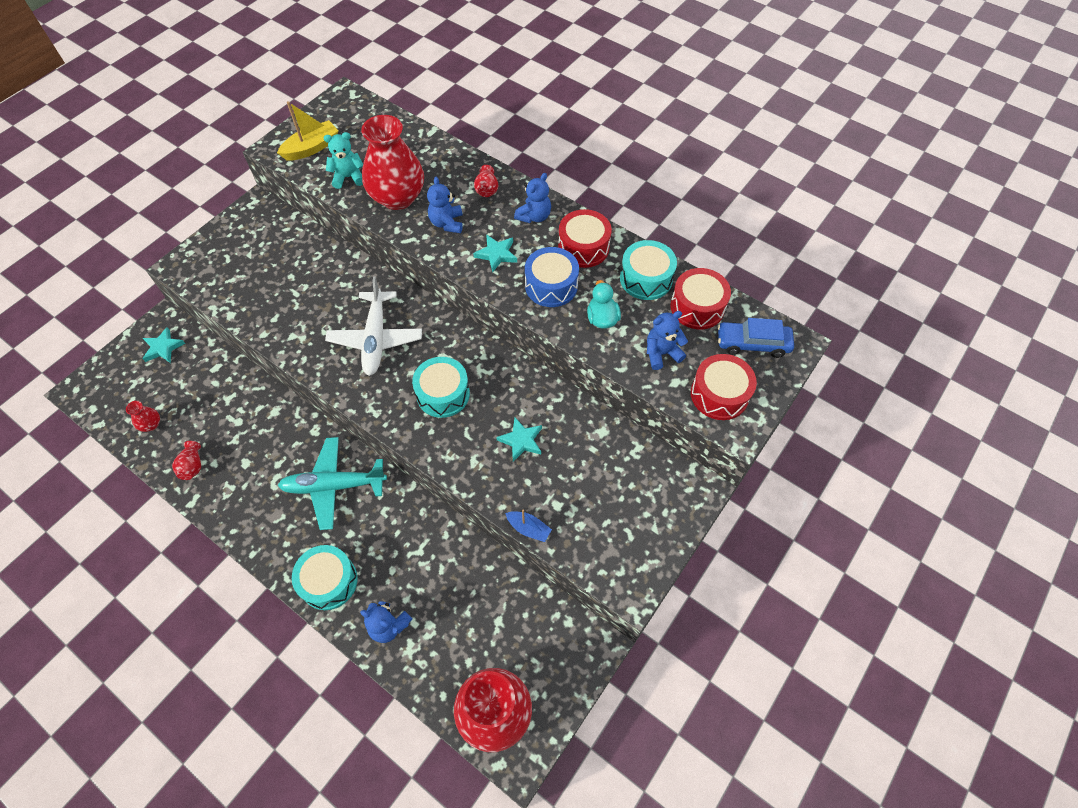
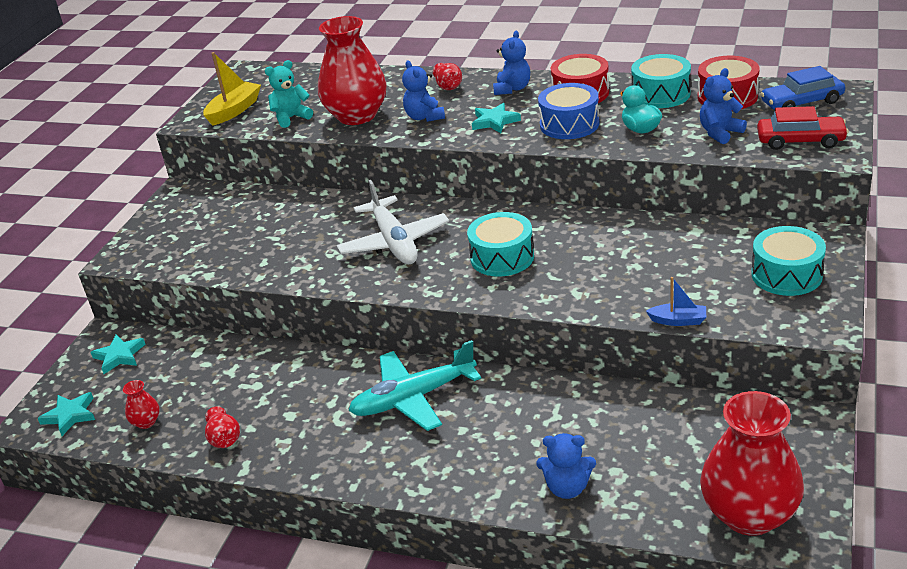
camera: 15 degrees left, 25 degrees down
turquoise drum [292,545,358,610] -> turquoise drum moved to [751,226,826,296]
turquoise star [496,418,542,462] -> turquoise star moved to [38,392,95,436]
red drum [691,354,757,420] -> red car [757,106,849,150]

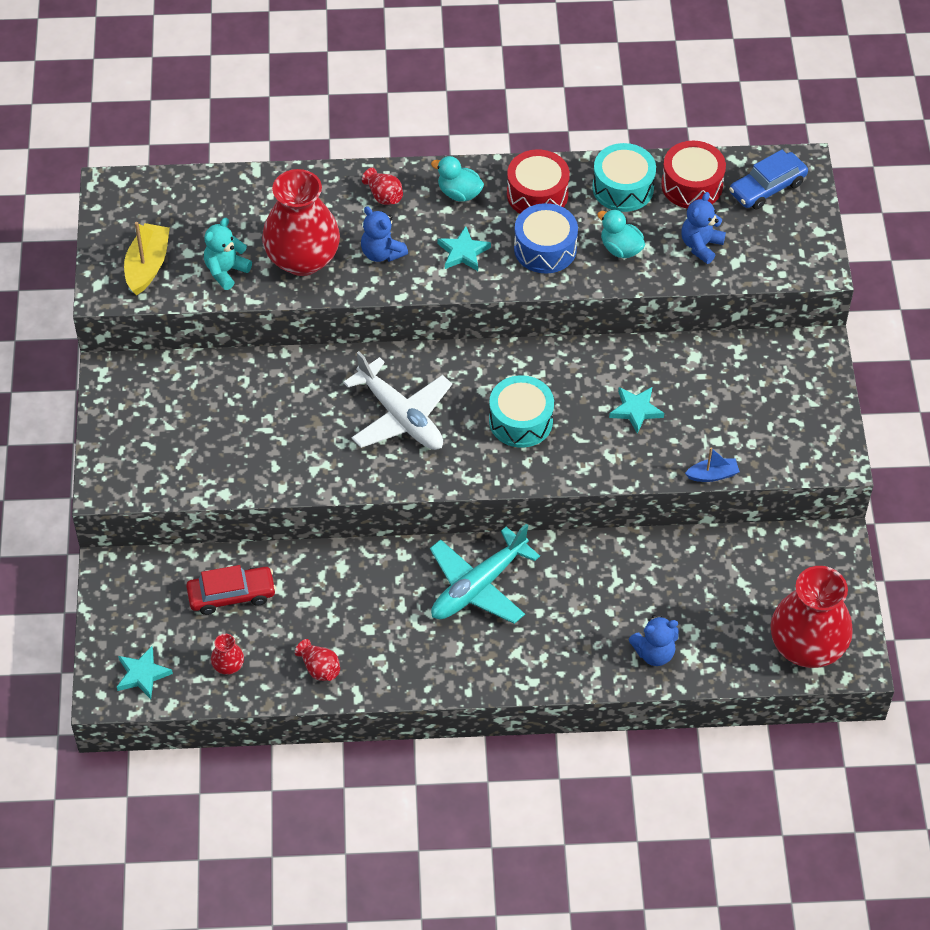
camera: 25 degrees left, 20 degrees up
turquoise star [91,334,146,374] -> turquoise star moved to [609,387,664,434]
blue teddy bear [493,31,530,95] -> turquoise duck [431,156,484,202]
turquoise drum [751,226,826,296] -> none
red car [757,106,849,150] -> red car moved to [186,565,276,615]

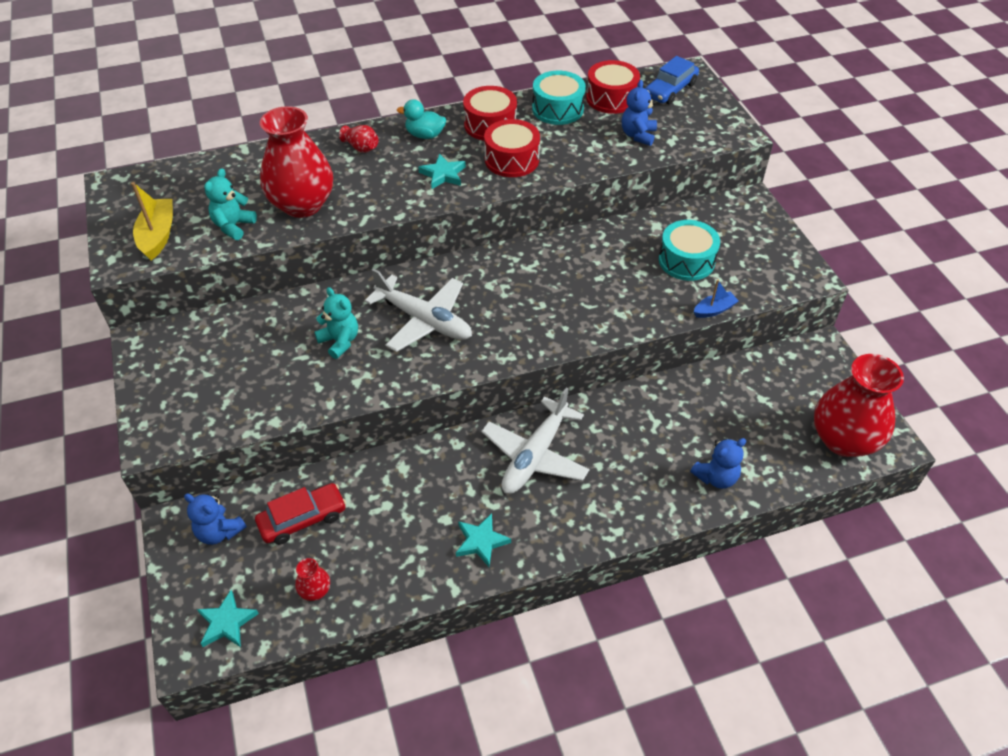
camera: 15 degrees left, 5 degrees down
red vase [295,639,340,681] -> none
blue teddy bear [361,206,408,262] -> blue teddy bear moved to [184,493,247,545]
turquoise plane [430,524,540,624] -> white plane [481,387,590,494]
turquoise drum [489,375,554,448] -> turquoise drum moved to [659,220,720,281]
blue drum [514,203,578,274] -> red drum [484,119,540,177]
turquoise duck [597,209,645,258] -> none
turquoise star [609,387,664,434] -> turquoise star moved to [456,513,511,567]
none -> turquoise teddy bear [314,287,358,359]

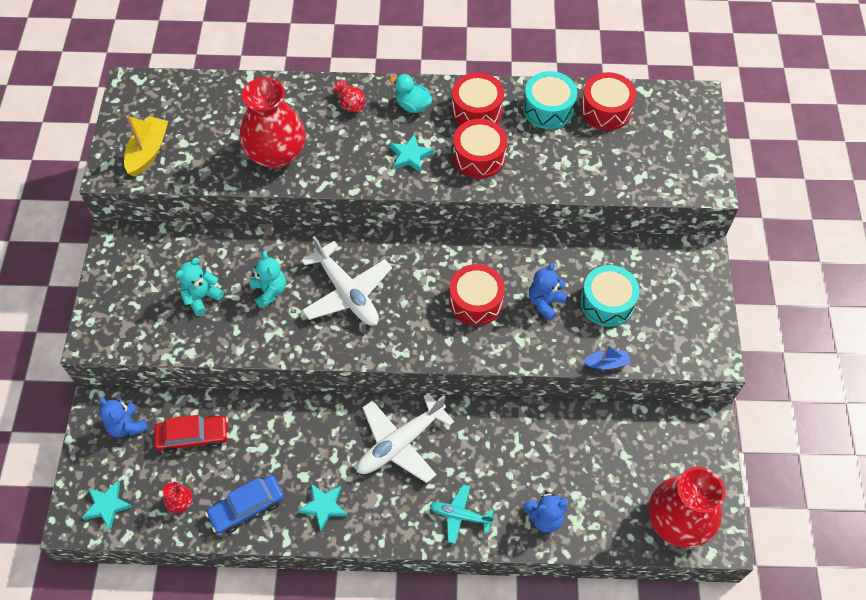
camera: 20 degrees right, 10 degrees up
turquoise teddy bear [204,168,257,240] -> turquoise teddy bear moved to [175,258,224,316]
blue teddy bear [622,80,657,146] -> blue teddy bear moved to [529,263,568,321]
blue car [645,56,699,105] -> blue car moved to [205,475,284,534]
none -> turquoise plane [429,484,494,544]
none -> red drum [449,264,505,326]

